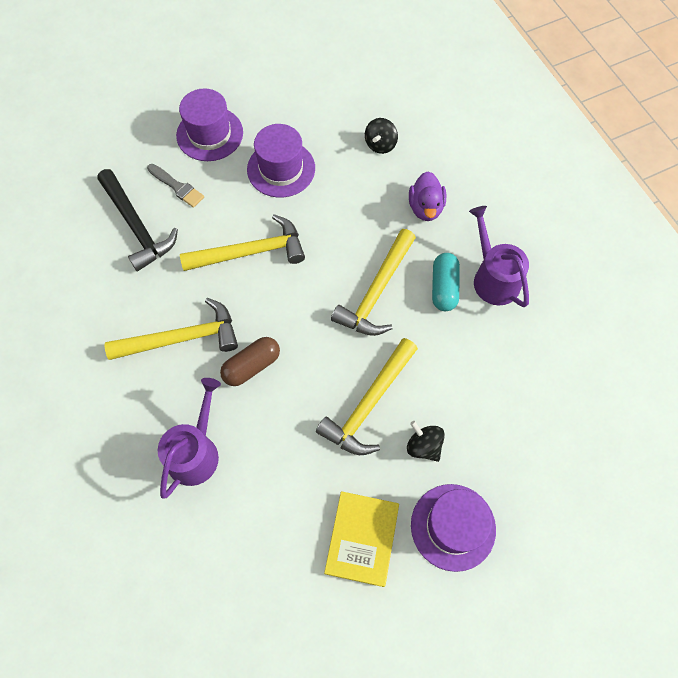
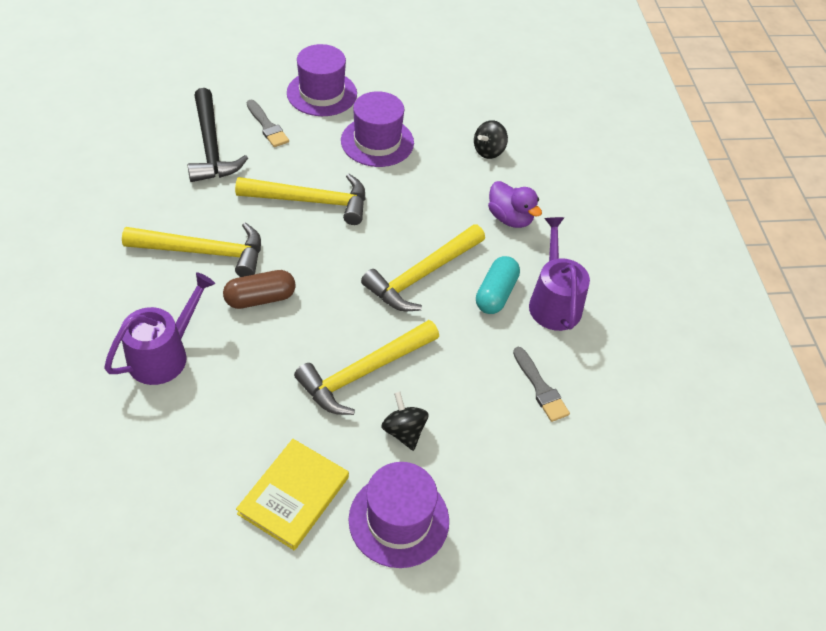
camera: 15 degrees right, 15 degrees down
purple duck [409,171,446,221] -> purple duck turned 60 degrees counterclockwise [488,181,542,228]
none -> grey brush [513,347,570,422]

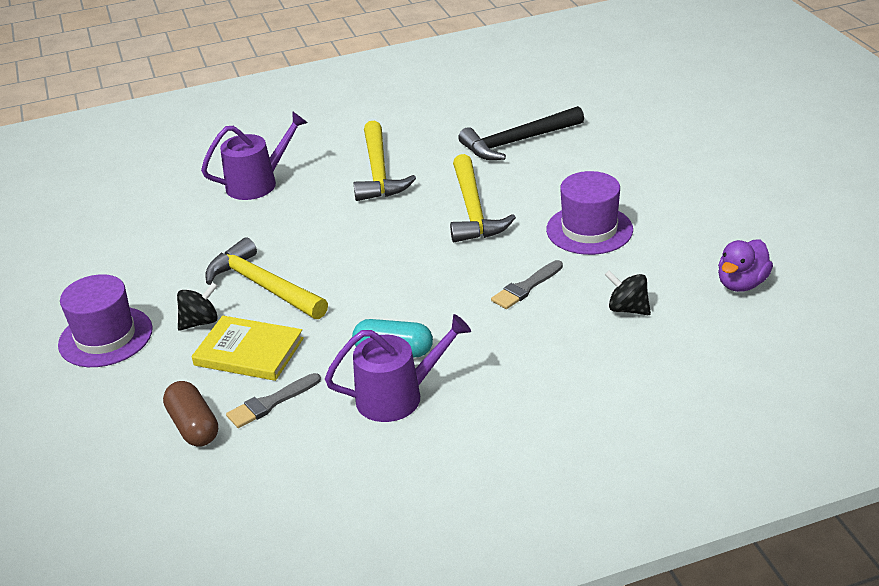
camera: 85 degrees right, 15 degrees down
purple watering can [104,272,215,385] -> purple watering can turned 60 degrees counterclockwise [201,112,307,200]
brown capsule [223,270,296,309] -> brown capsule moved to [163,381,218,447]
yellow book [236,439,349,550] -> yellow book moved to [192,316,304,381]
grey brush [247,100,289,147] -> grey brush moved to [491,260,563,309]
purple hat [287,44,357,116] -> none
yellow hammer [361,224,485,311] -> none
purple duck [488,181,542,228] -> purple duck moved to [718,239,773,292]

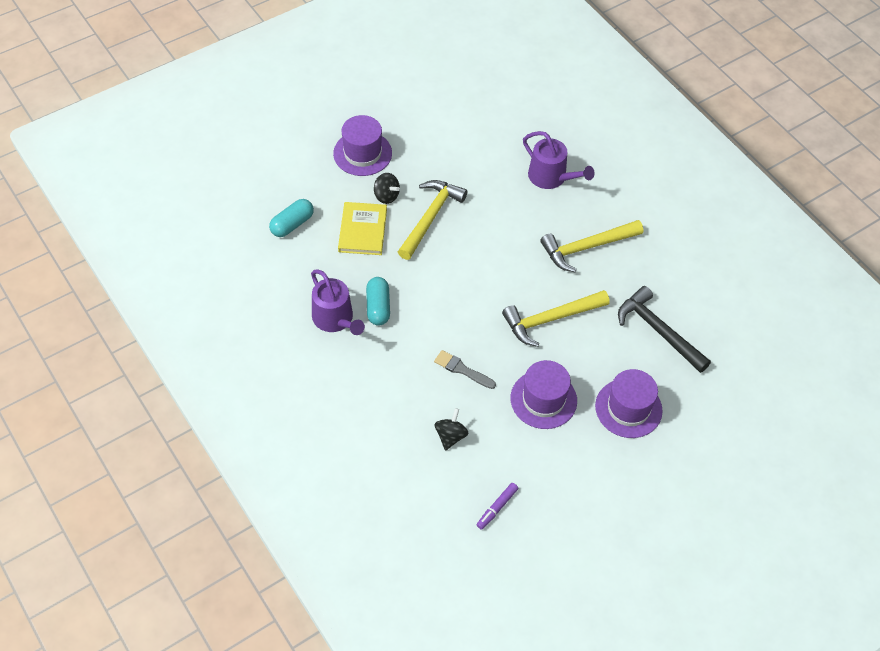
camera: 70 degrees right, 20 degrees up
brown capsule [163,381,218,447] -> turquoise capsule [269,199,314,237]
grey brush [226,373,321,428] -> none
purple duck [718,239,773,292] -> purple marker [476,483,518,530]
none -> purple hat [595,369,663,438]

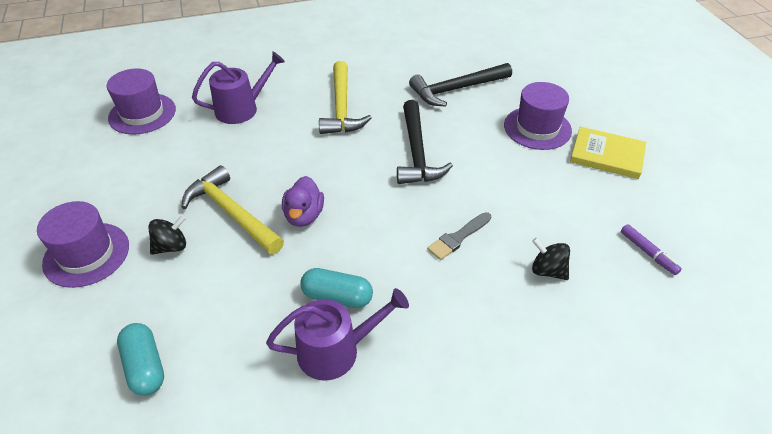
camera: 70 degrees left, 10 degrees down
yellow book [338,202,387,255] -> yellow book moved to [570,127,646,179]
yellow hammer [502,290,610,347] -> black hammer [397,100,453,184]
purple hat [511,360,577,429] -> purple hat moved to [107,68,176,135]
none -> purple duck [282,176,324,227]

